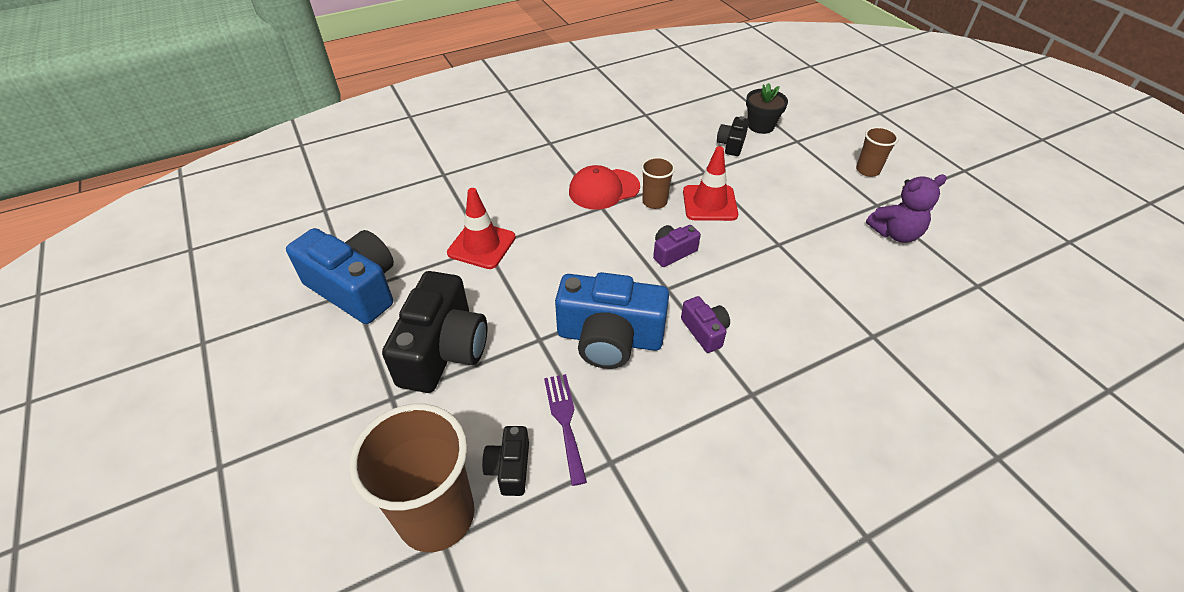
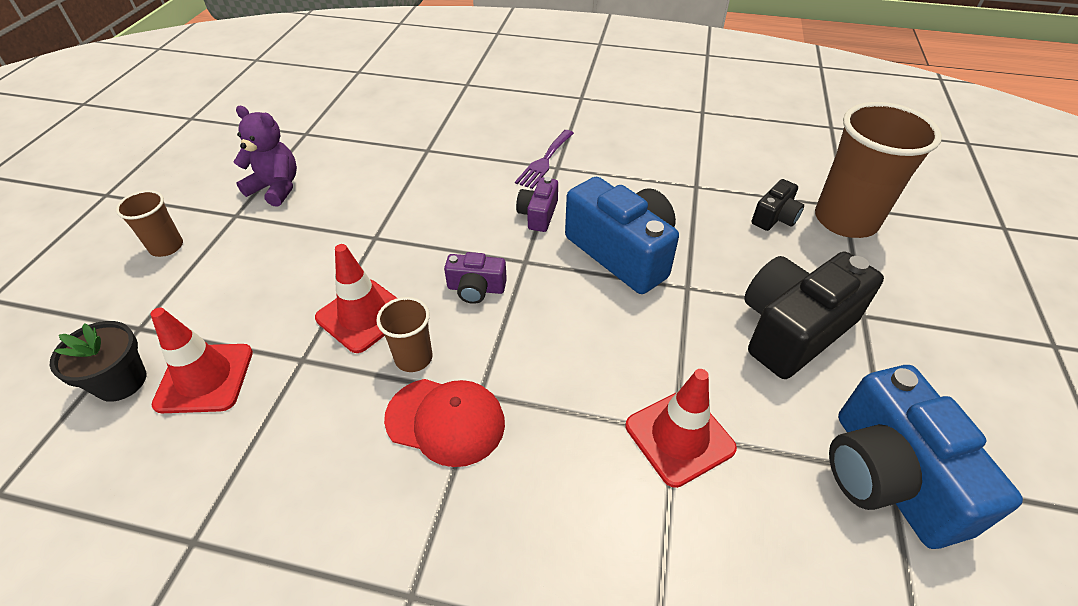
camera: 140 degrees left, 0 degrees up
purple fork [544,374,587,486] -> purple fork moved to [515,130,574,189]
black camera [717,116,749,156] -> red traffic cone [151,307,253,413]

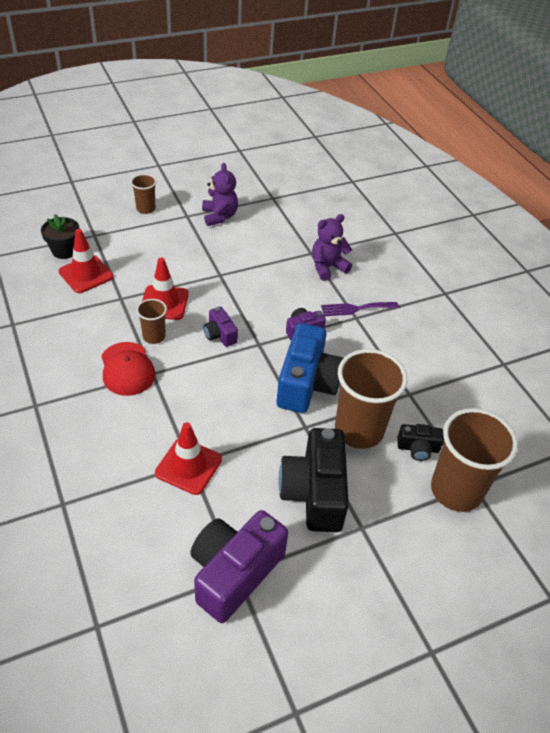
camera: 50 degrees right, 0 degrees up
black camera [744,252,884,379] -> black camera turned 105 degrees counterclockwise [278,428,349,532]
blue camera [829,365,1023,549] -> purple camera [190,510,288,623]
none -> purple teddy bear [312,214,352,281]
none -> brown cup [335,349,407,449]

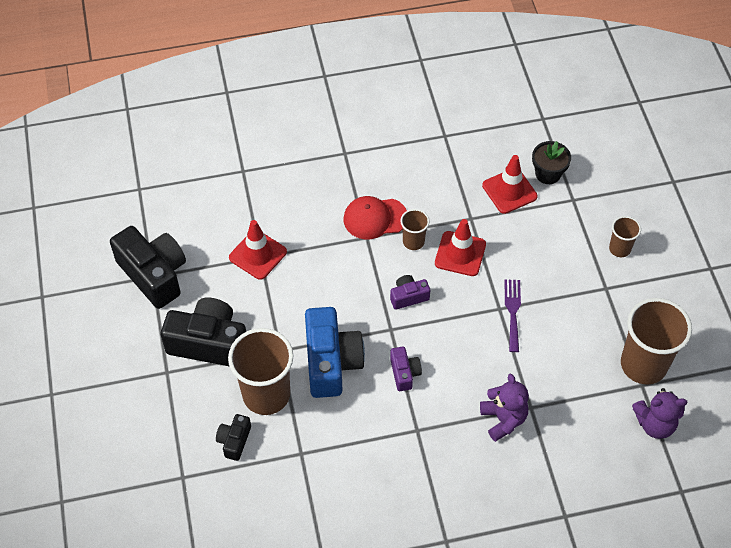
camera: 105 degrees right, 10 degrees up
purple camera [190,510,288,623] -> black camera [110,226,186,309]
purple teddy bear [202,163,238,226] -> purple teddy bear moved to [632,388,687,439]
blue camera [277,323,343,413] -> blue camera turned 120 degrees counterclockwise [305,307,365,398]
purple fork [321,302,399,316] -> purple fork moved to [504,279,521,352]
brown cup [431,408,518,512] -> brown cup moved to [621,298,692,385]

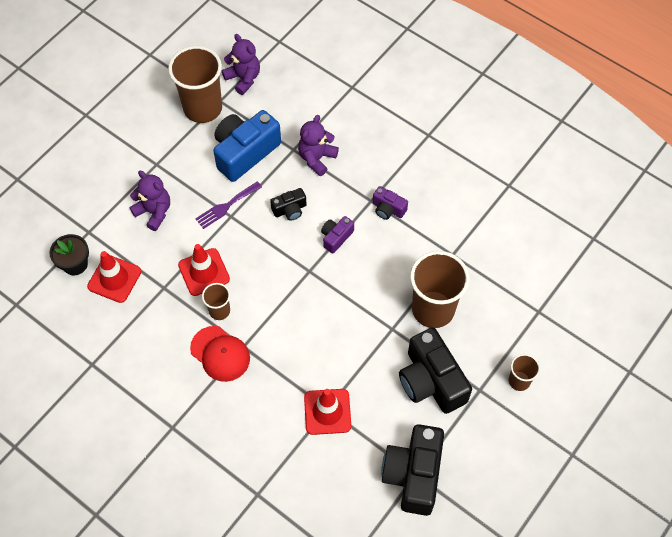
camera: 130 degrees left, 5 degrees up
black camera [216,414,251,461] -> black camera moved to [270,188,307,221]
blue camera [305,307,365,398] -> blue camera moved to [213,110,281,182]
purple camera [390,275,430,310] -> purple camera moved to [373,186,408,220]
brown cup [609,216,641,257] -> brown cup moved to [509,354,540,391]
none -> purple teddy bear [129,171,170,231]

